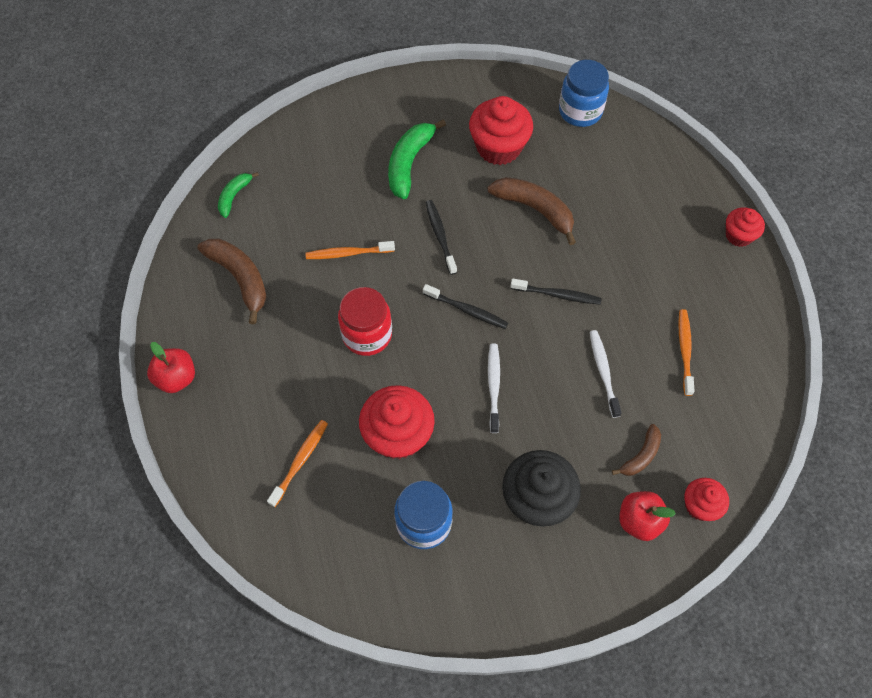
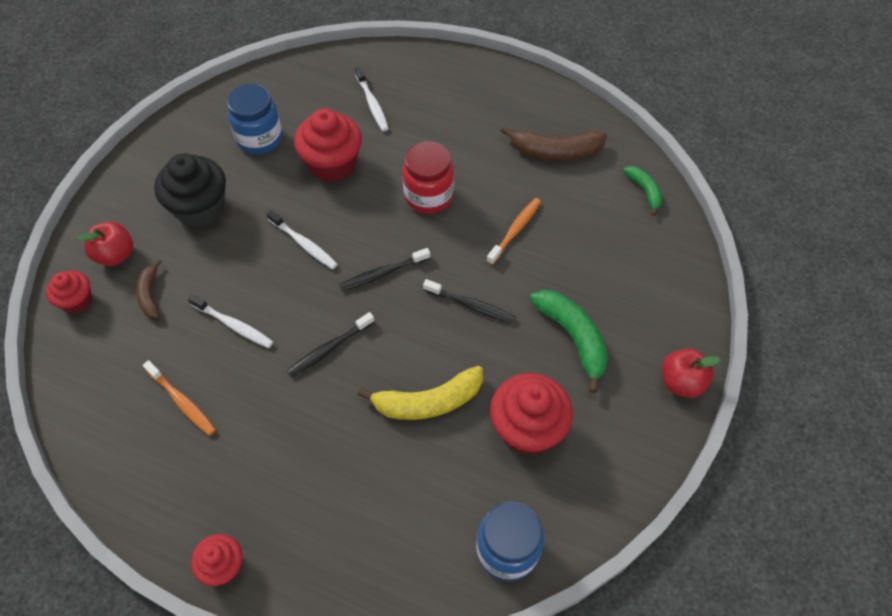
camera: 130 degrees right, 5 degrees down
red apple [147,342,195,393] -> red apple moved to [662,348,721,398]
orange toothbrush [267,420,328,507] -> white toothbrush [355,67,389,131]
brown banana [488,177,576,245] -> yellow banana [357,366,483,420]

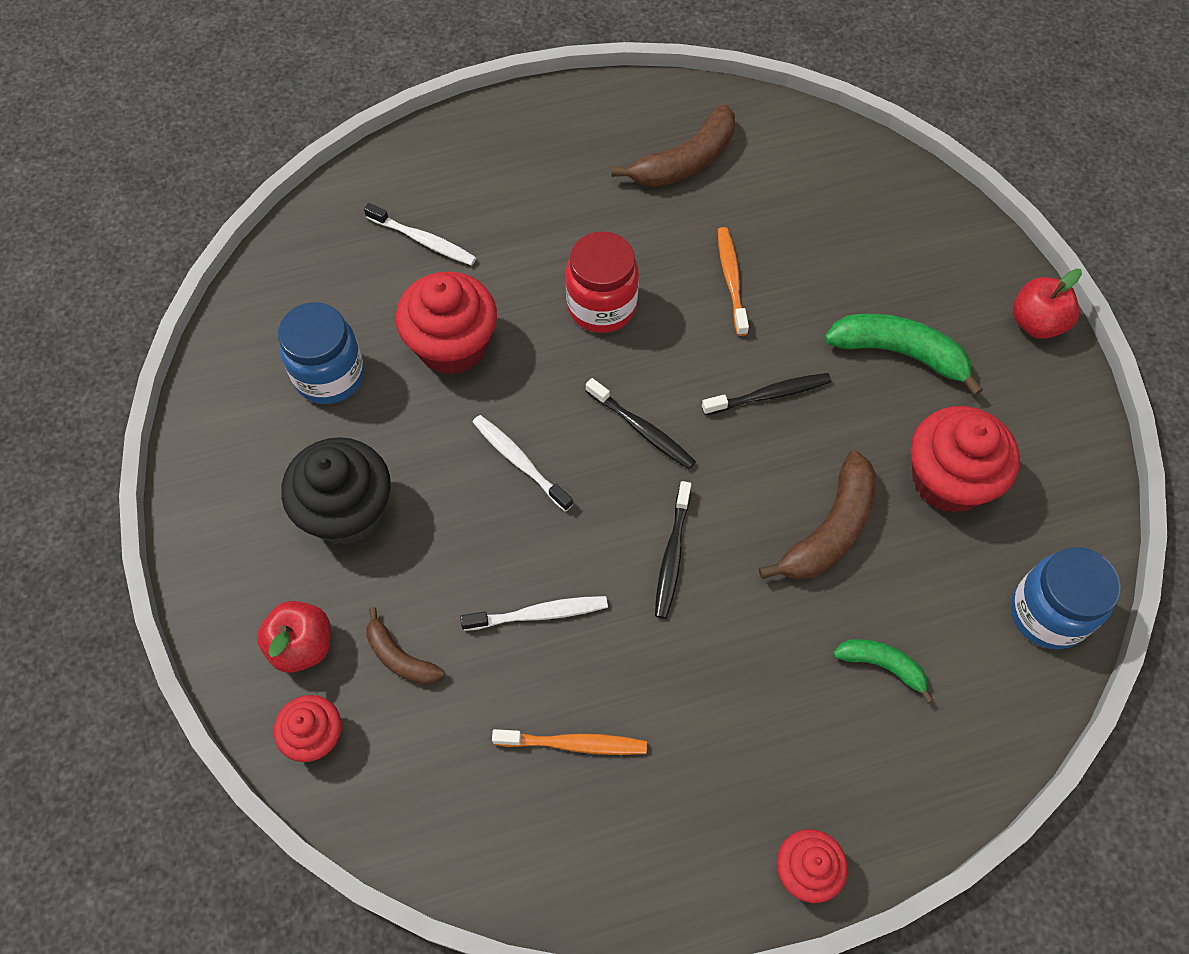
camera: 40 degrees left, 5 degrees up
white toothbrush [266,210,338,269] -> white toothbrush turned 135 degrees counterclockwise [473,415,573,512]
black toothbrush [339,248,430,291] -> black toothbrush turned 75 degrees counterclockwise [586,378,696,470]
yellow banana [357,366,483,420] -> brown banana [759,451,876,580]
green banana [623,166,662,216] -> green banana moved to [833,639,933,703]

